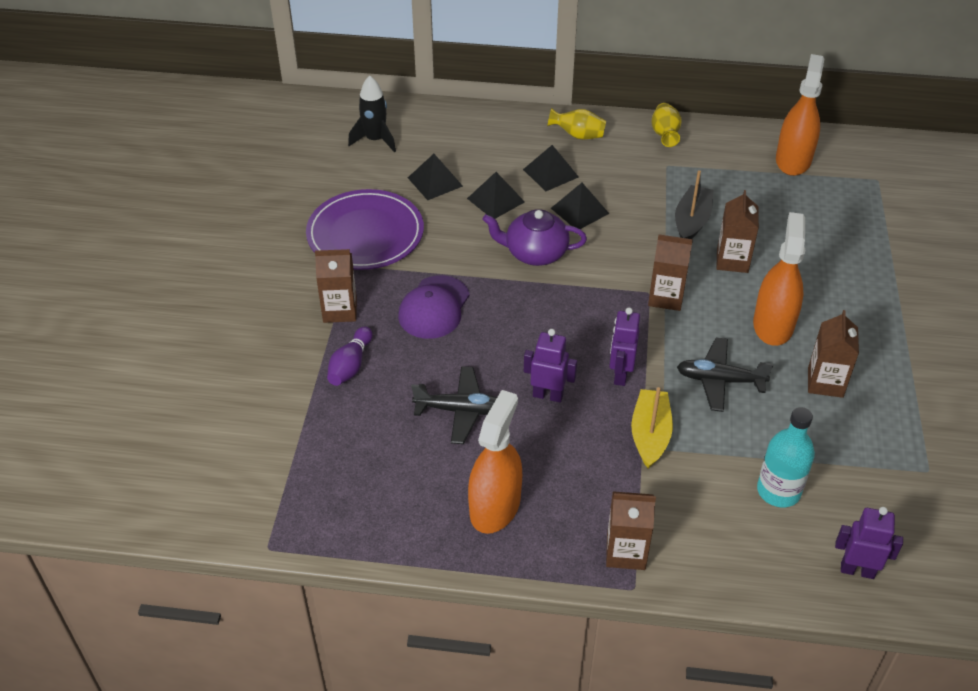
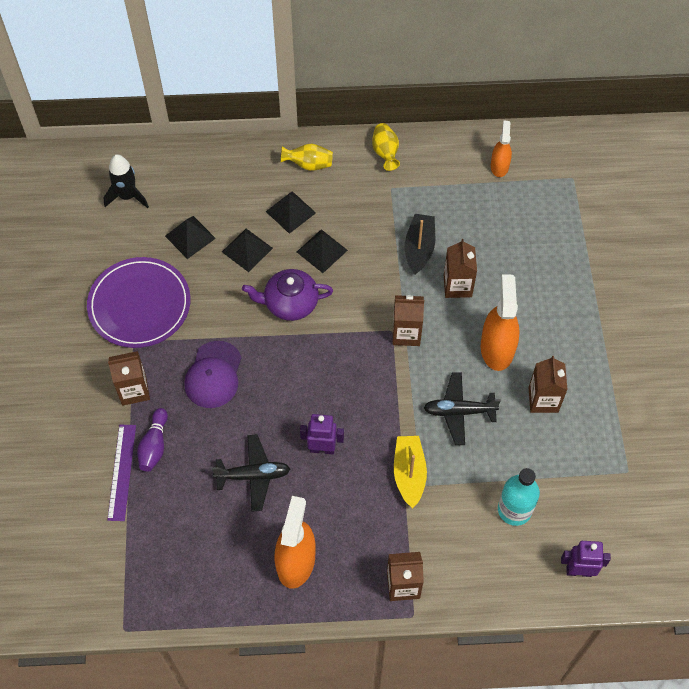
camera: 10 degrees left, 15 degrees up
purple robot [609,308,640,386] -> none
orange spray bottle [776,54,824,176] -> orange spray bottle [491,121,512,177], size x0.59
none -> purple ruler [107,425,136,521]

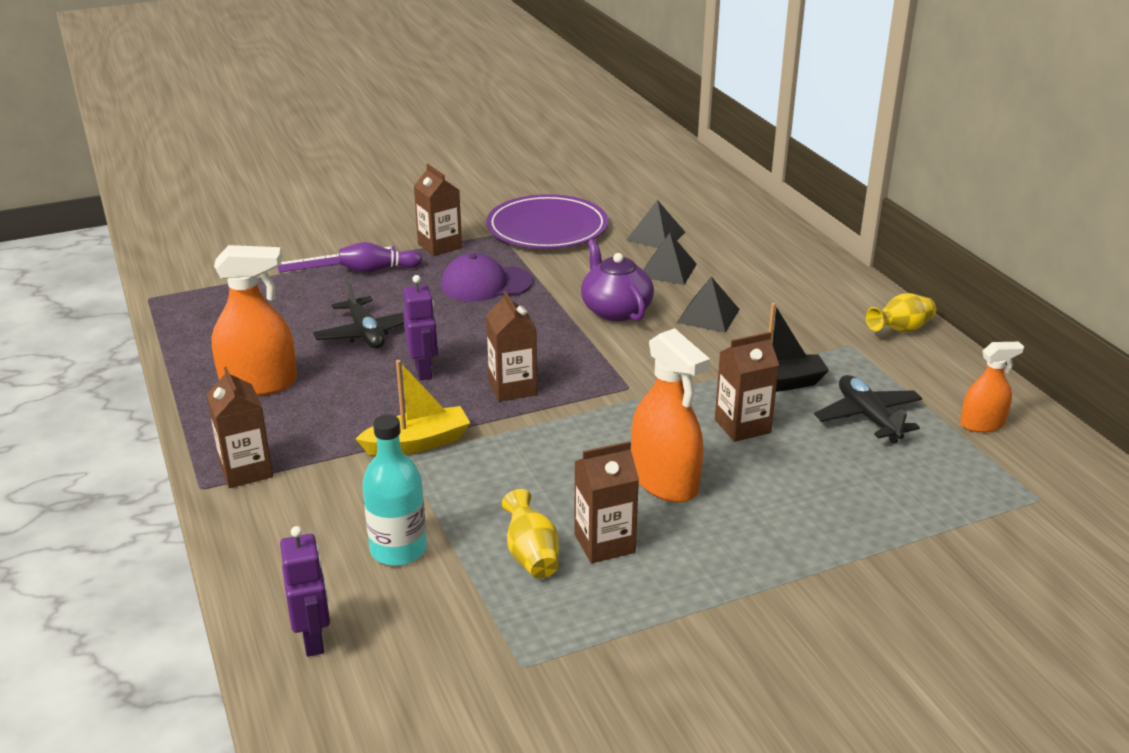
camera: 70 degrees right, 30 degrees down
black rocket [104,154,149,208] -> none
black pyramid [265,191,316,234] -> none
yellow vase [281,144,333,171] -> yellow vase moved to [502,489,559,578]
brown carton [393,295,424,346] -> brown carton moved to [486,291,537,402]
black plane [424,372,501,445] -> black plane moved to [814,375,922,443]
orange spray bottle [481,274,520,371] -> orange spray bottle turned 75 degrees clockwise [631,328,710,503]

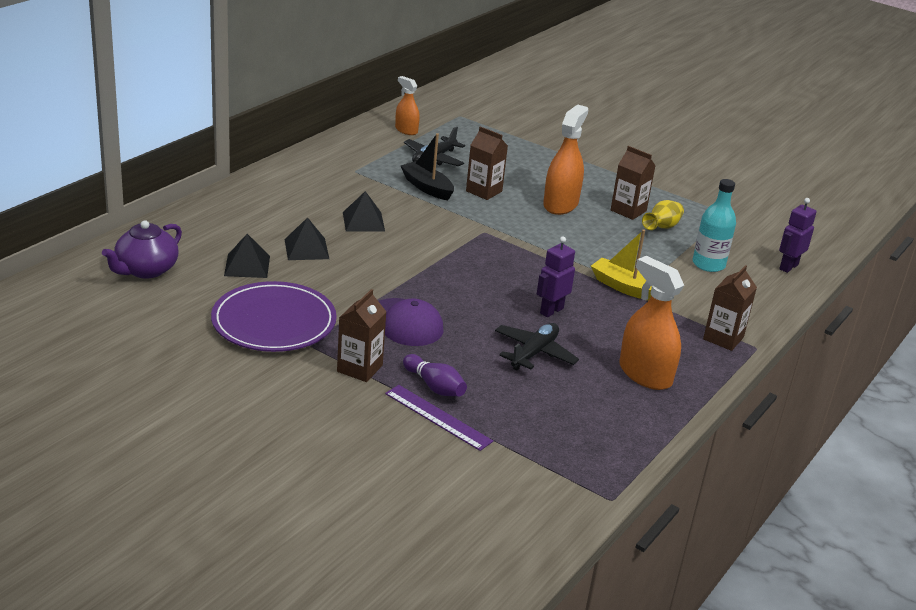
camera: 125 degrees left, 0 degrees up
brown carton [486,291,537,402] -> none
purple teapot [581,239,654,322] -> purple teapot moved to [102,220,182,279]
yellow vase [866,293,936,332] -> none

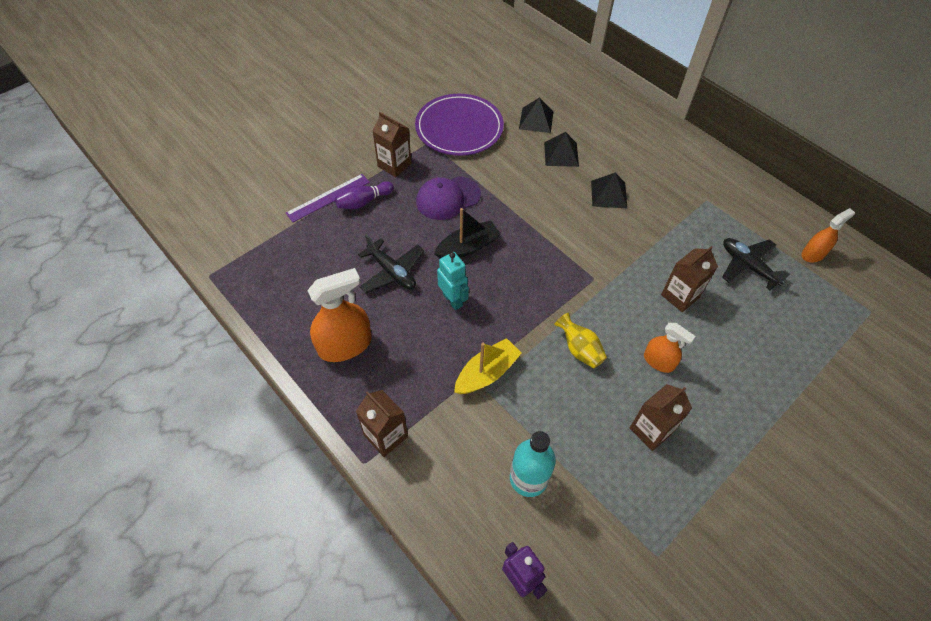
camera: 105 degrees right, 25 degrees up
purple teapot [102,220,182,279] -> none
black boat [401,133,454,200] -> black boat moved to [434,208,501,259]
purple robot [537,237,575,317] -> turquoise robot [437,252,469,310]
orange spray bottle [543,105,588,215] -> orange spray bottle [644,323,696,373], size x0.59
yellow vase [642,200,684,230] -> yellow vase moved to [554,312,607,368]

